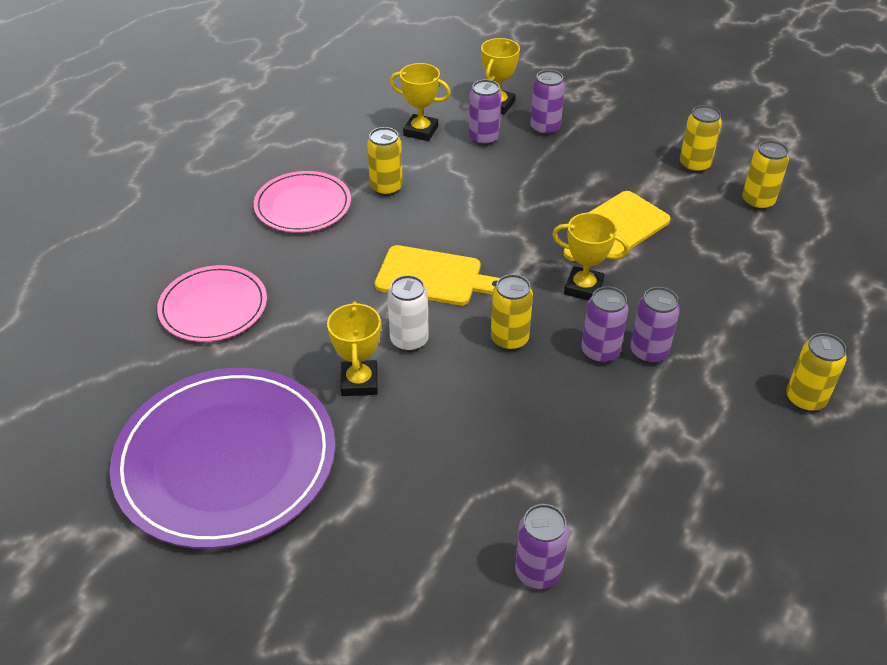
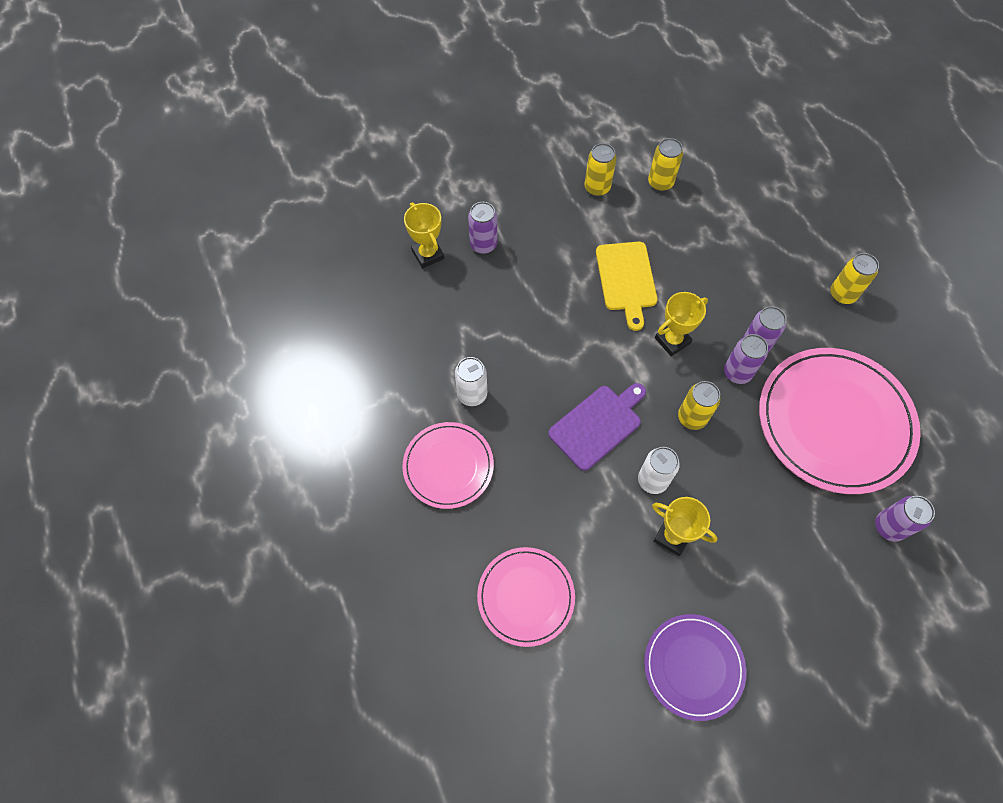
camera: 55 degrees left, 20 degrees up
purple plate [110,368,335,549] -> purple plate [644,614,747,721], size x0.57
yellow can [367,127,403,196] -> white can [455,357,487,406]
yellow cutting board [375,245,500,306] -> purple cutting board [548,383,646,471]
yellow trophy [390,63,451,141] -> none
purple can [469,79,502,146] -> none
none -> pink plate [759,348,921,494]

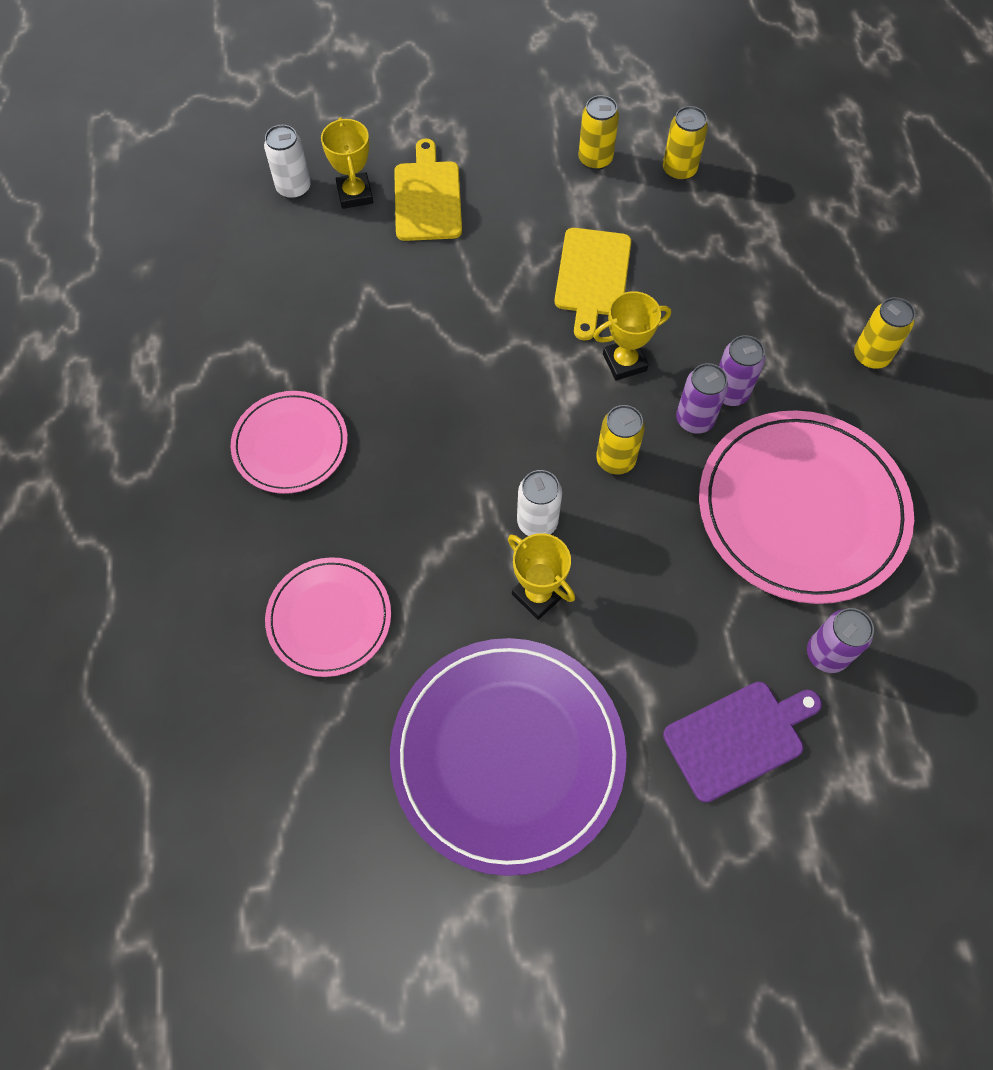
camera: 15 degrees right, 0 degrees up
white can [455,357,487,406] -> white can moved to [264,125,311,199]
purple can [468,202,497,254] -> yellow cutting board [394,139,462,241]
purple cutting board [548,383,646,471] -> purple cutting board moved to [663,682,822,803]
purple plate [644,614,747,721] -> purple plate [390,638,627,876], size x1.77

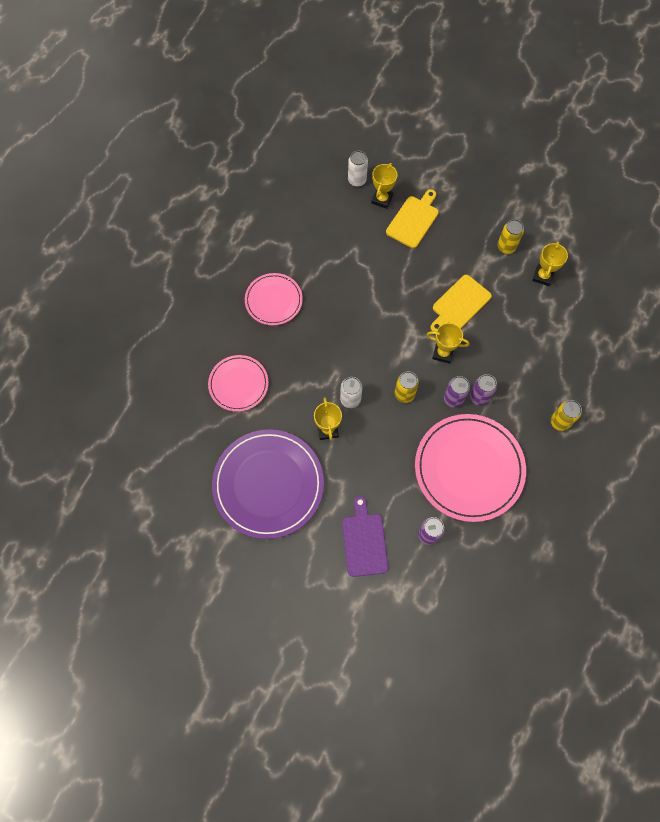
camera: 35 degrees right, 5 degrees up
yellow can [663,106,708,181] -> yellow trophy [532,241,568,286]
purple cutting board [663,682,822,803] -> purple cutting board turned 105 degrees counterclockwise [342,496,388,577]

